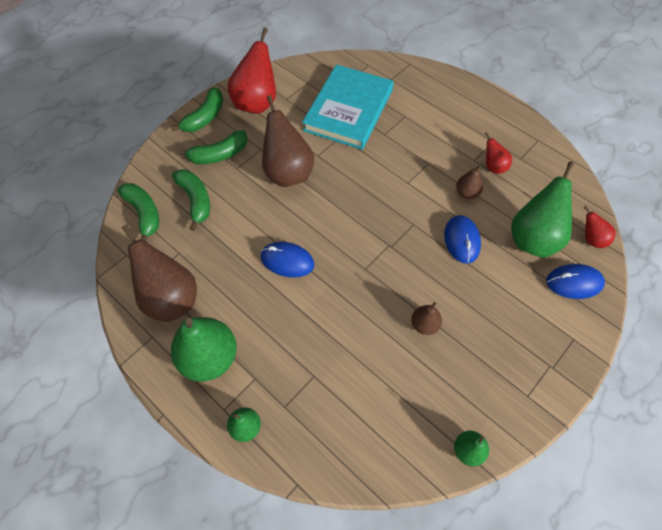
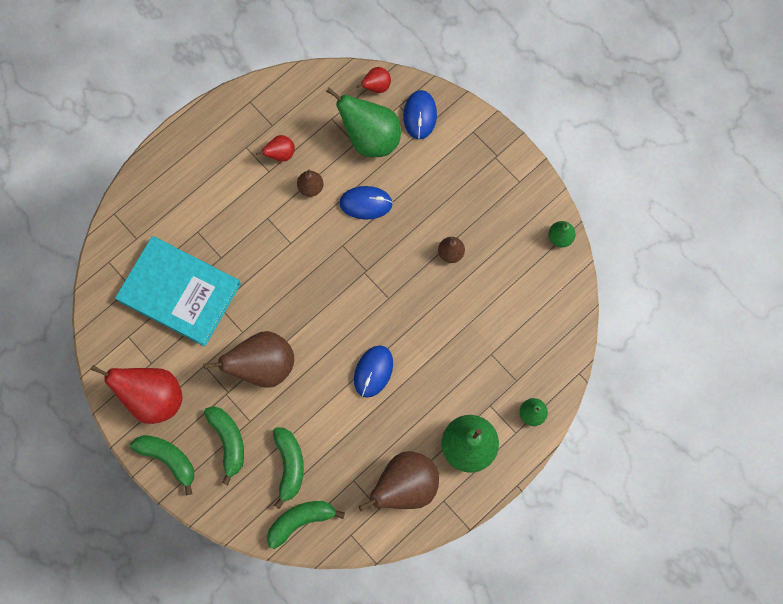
camera: 85 degrees left, 15 degrees up
green banana [172,169,210,231] -> green banana turned 105 degrees clockwise [273,427,304,509]

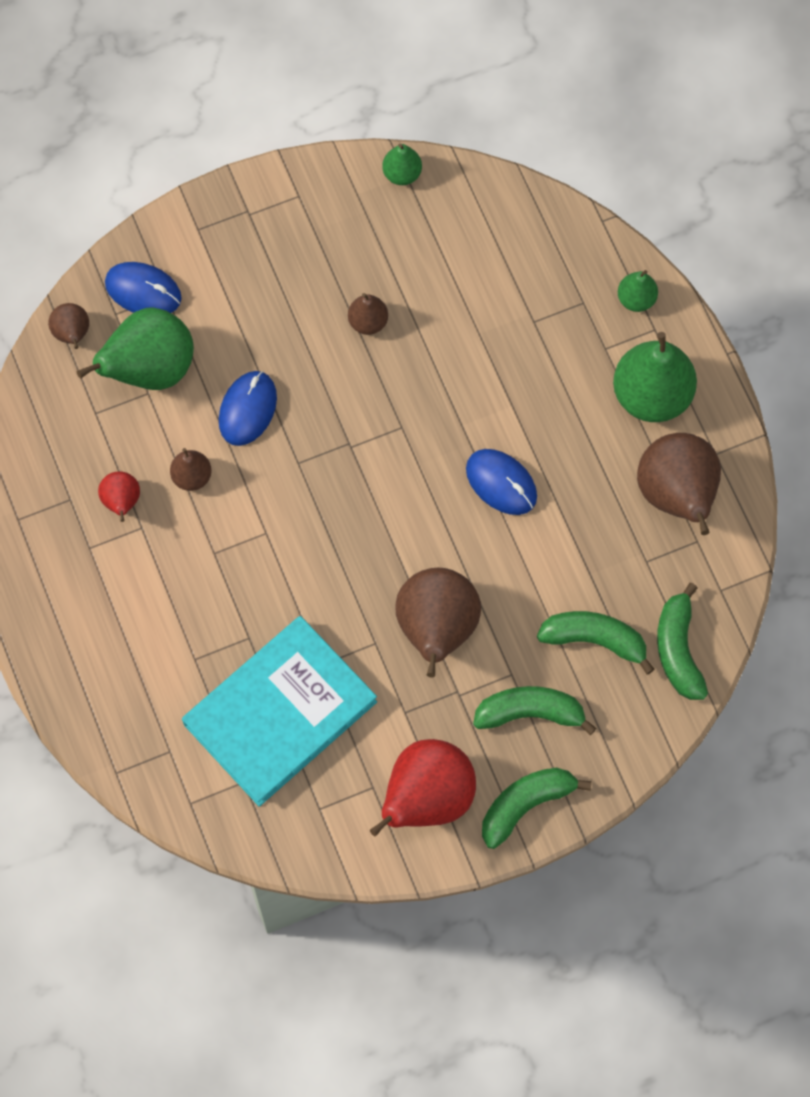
camera: 70 degrees left, 5 degrees down
red pear [357,67,391,93] -> brown pear [48,303,89,349]

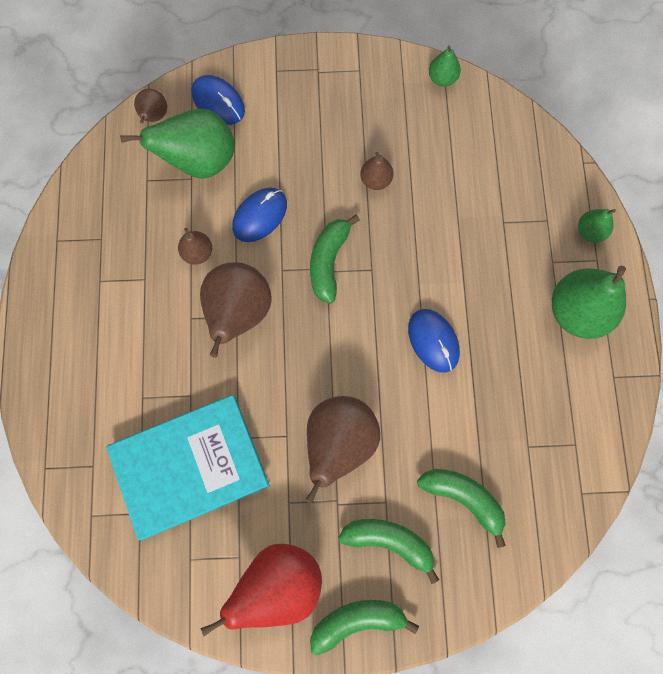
camera: 20 degrees right, 5 degrees up
red pear [98,471,140,522] -> none
brown pear [637,433,721,535] -> brown pear moved to [200,262,272,358]
green banana [657,583,708,700] -> green banana moved to [310,215,360,304]

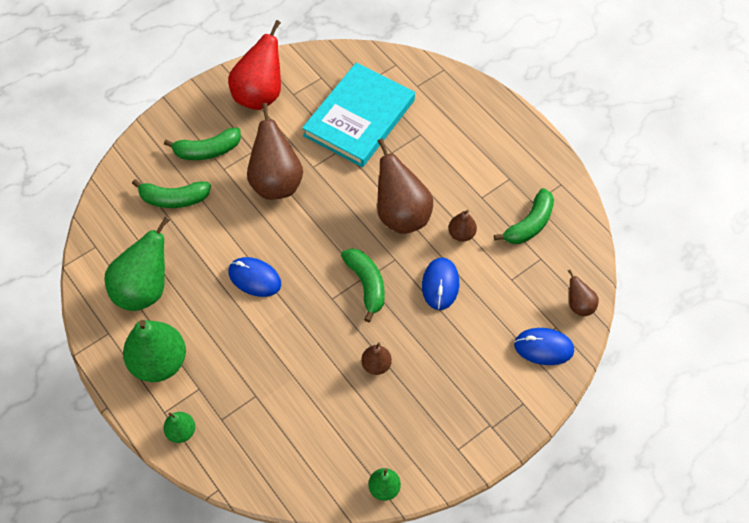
camera: 145 degrees right, 15 degrees down
green pear [120,108,235,179] -> green pear moved to [104,217,170,311]
green banana [310,600,419,655] -> green banana moved to [494,188,554,244]

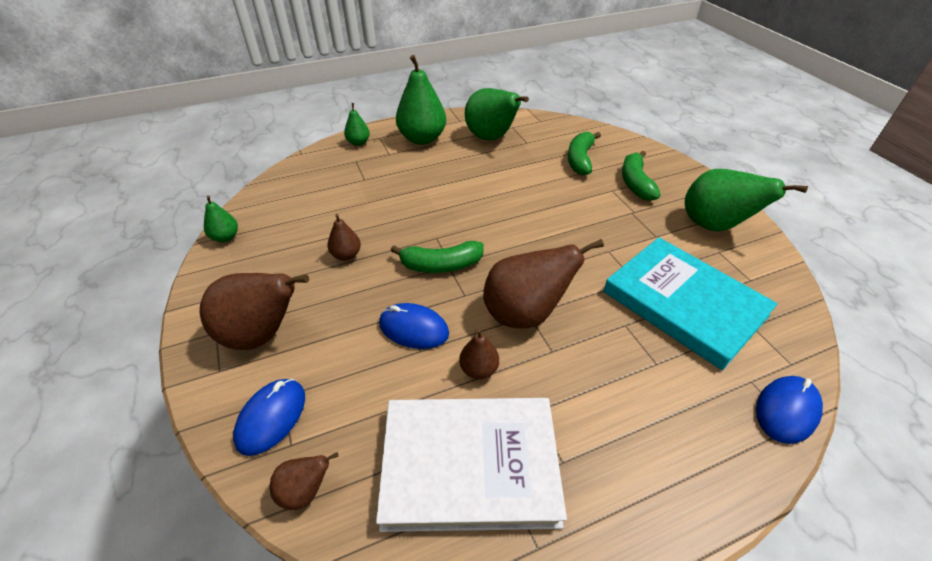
camera: 105 degrees right, 15 degrees down
red pear [228,20,281,110] -> green pear [685,169,808,232]
blue mouse [228,257,281,297] -> blue mouse moved to [756,376,823,444]
brown pear [247,103,303,200] -> brown pear moved to [200,273,309,350]
green banana [494,188,554,244] -> white book [376,398,567,532]

